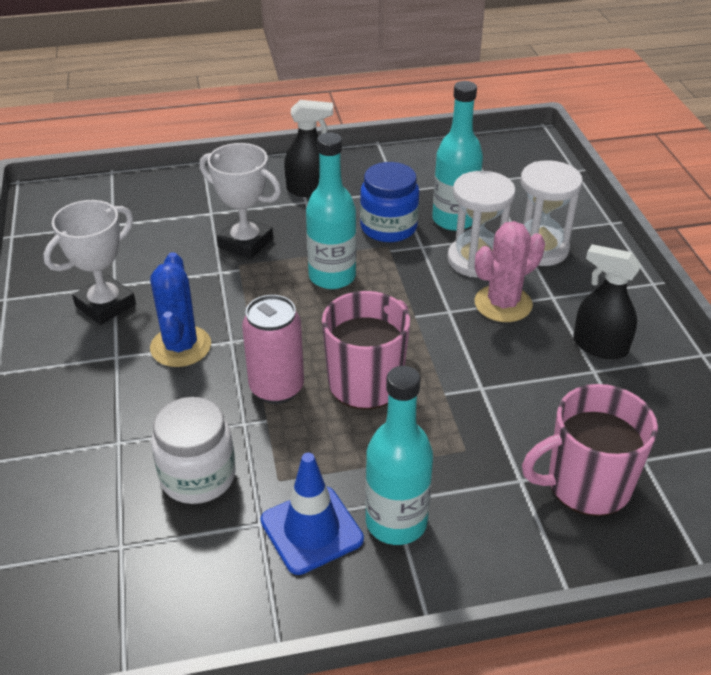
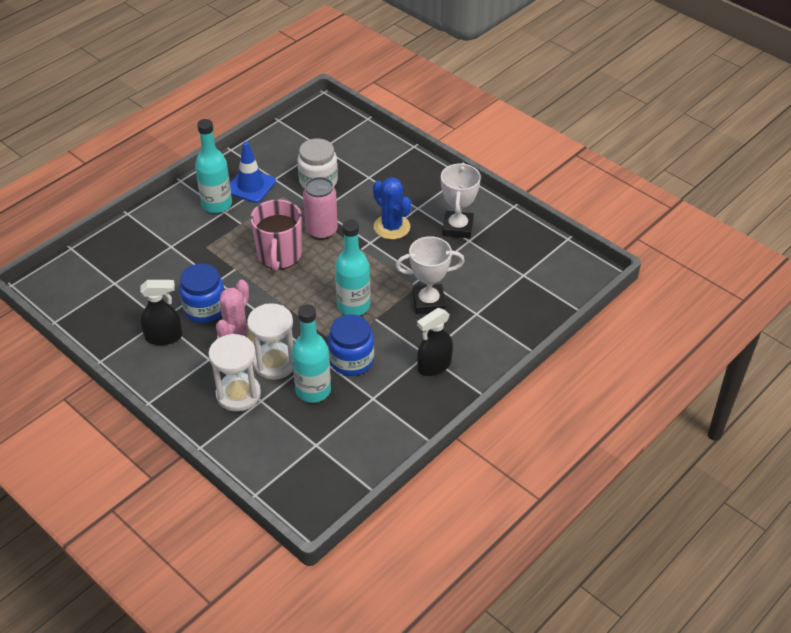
camera: 145 degrees right, 5 degrees up
pink mug [522,384,658,516] -> none
none -> blue jar [179,263,224,323]

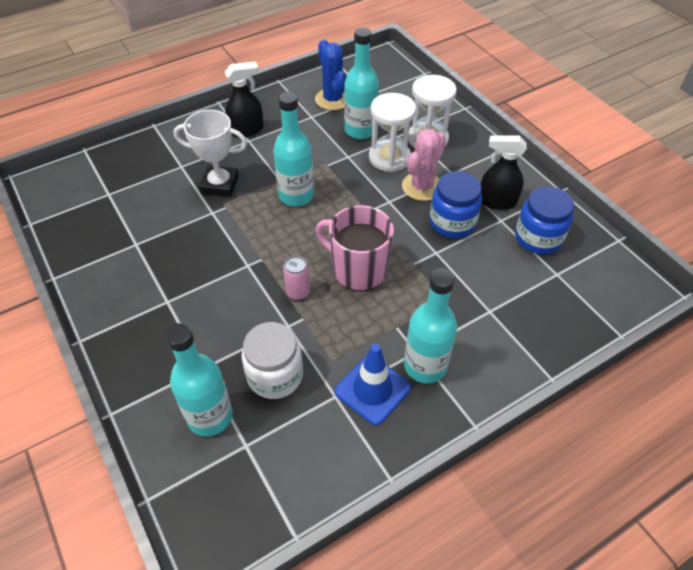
camera: 165 degrees left, 5 degrees up
pink mug [250,199,302,271] -> pink mug turned 75 degrees counterclockwise [316,205,394,291]
pink can [303,177,338,240] -> pink can [283,256,310,300], size x0.59
blue jar [328,314,374,376] -> blue jar moved to [515,186,574,254]
blue cactus [373,177,412,239] -> blue cactus moved to [315,39,347,110]
white trophy [441,163,481,239] -> none
none -> turquoise bottle [165,323,233,436]

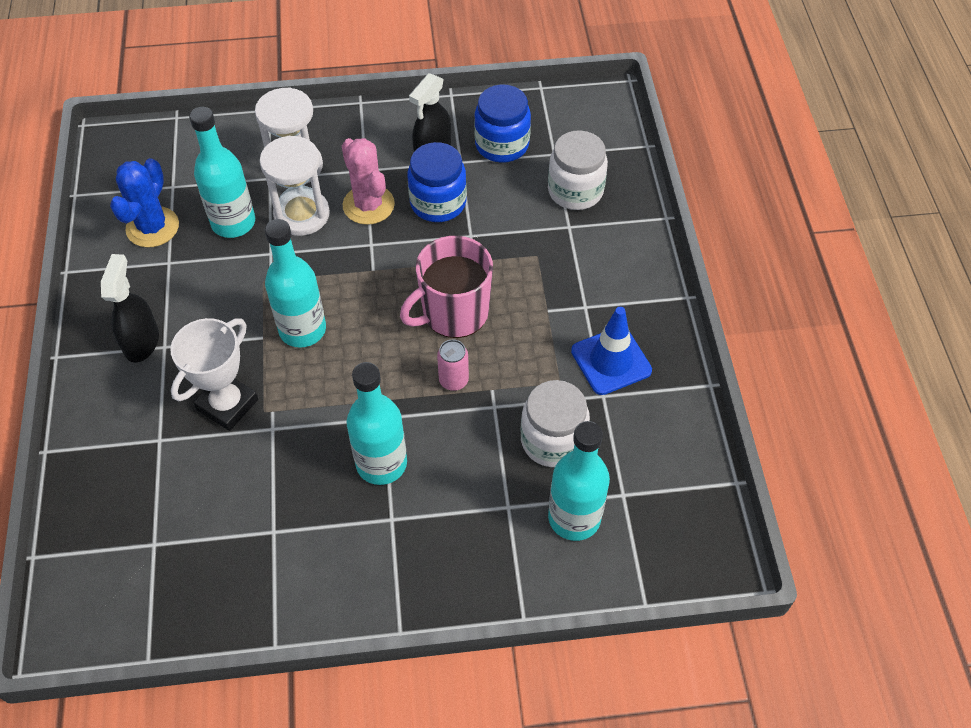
camera: 65 degrees left, 5 degrees up
blue cactus [315,39,347,110] -> blue cactus turned 75 degrees counterclockwise [110,158,179,248]
turquoise bottle [404,268,457,384] -> turquoise bottle moved to [347,362,407,485]
none -> white jar [548,130,608,210]

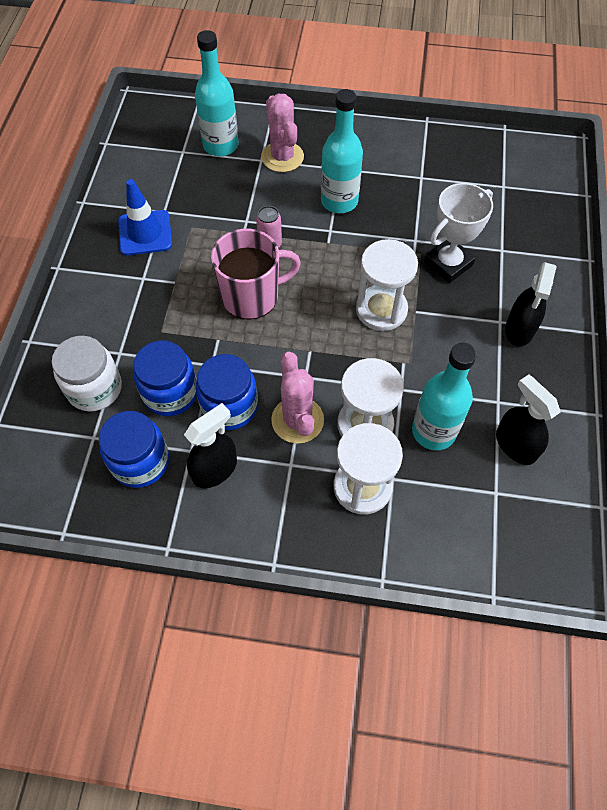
camera: 165 degrees left, 5 degrees up
blue cactus [110,158,179,248] -> black spray bottle [496,375,560,465]
turquoise bottle [265,219,326,348] -> white hourglass [356,239,418,331]
white jar [521,380,590,467] -> none
none -> blue jar [133,341,197,416]
none -> pink cactus [261,94,304,172]

